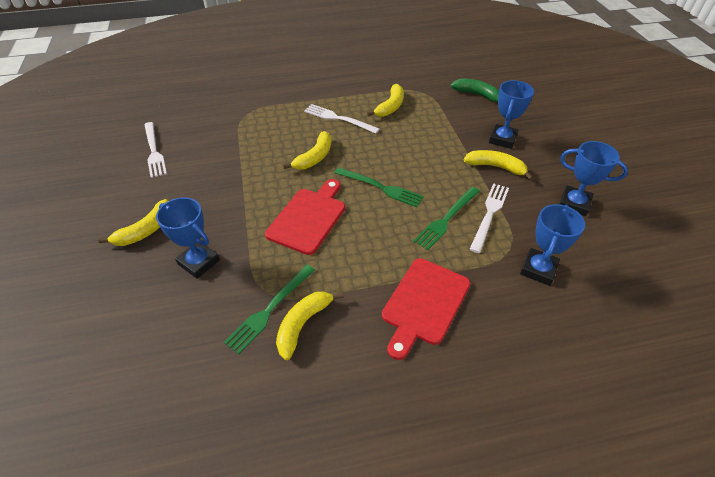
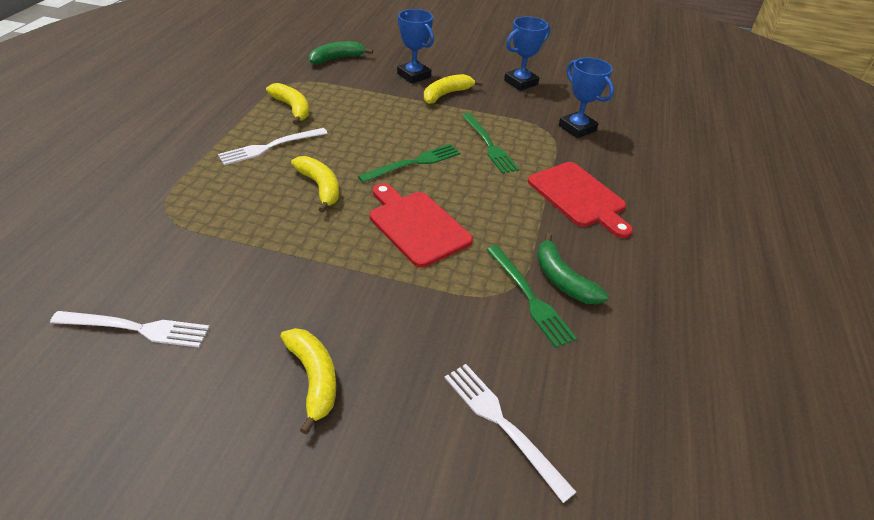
camera: 65 degrees left, 5 degrees down
blue trophy [156,197,220,279] -> none
yellow banana [276,291,343,360] -> green banana [537,233,609,304]
white fork [470,183,509,253] -> white fork moved to [445,364,576,503]

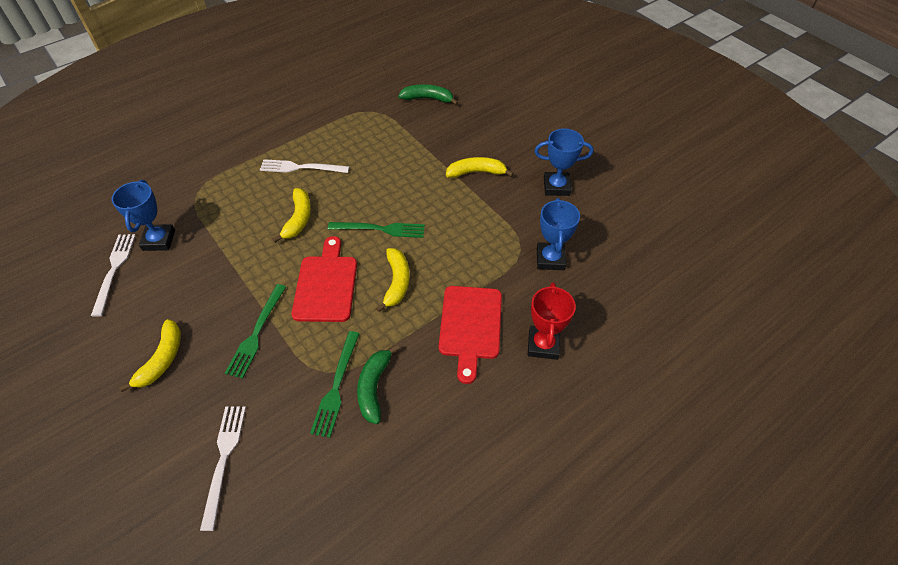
camera: 40 degrees right, 10 degrees up
white fork [50,311,210,348] -> white fork turned 135 degrees counterclockwise [91,234,136,317]
yellow banana [266,83,309,125] -> yellow banana moved to [376,248,410,312]
blue trophy [397,9,434,84] -> blue trophy moved to [112,180,175,251]
green fork [462,113,519,174] -> green fork moved to [225,284,286,379]
none -> red trophy [528,282,576,360]

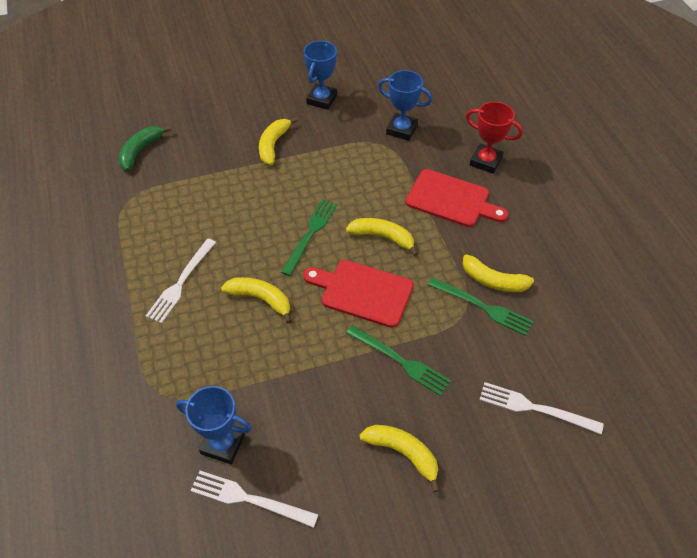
camera: 70 degrees left, 0 degrees up
green banana [357,345,399,424] -> yellow banana [459,248,534,292]

